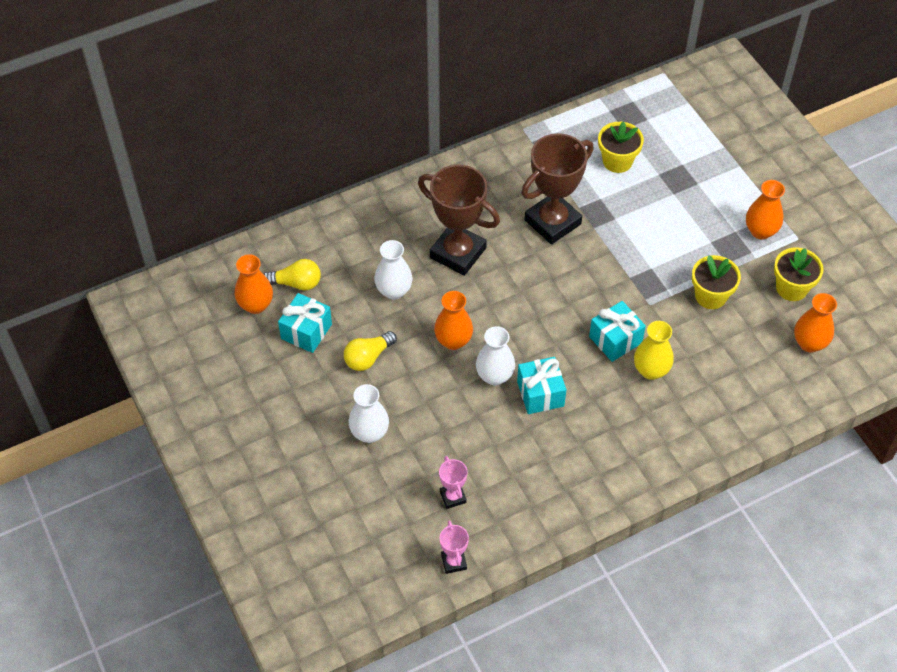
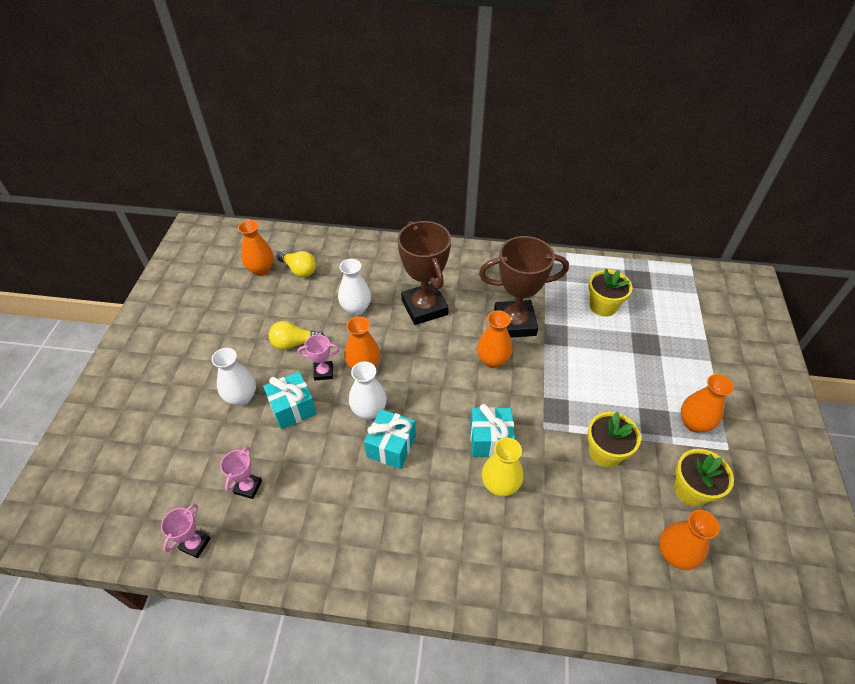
camera: 35 degrees right, 5 degrees down
turquoise gift [278,293,332,353] -> turquoise gift moved to [263,371,317,429]
none -> pink trophy [297,335,340,380]
none -> orange vase [477,310,513,368]

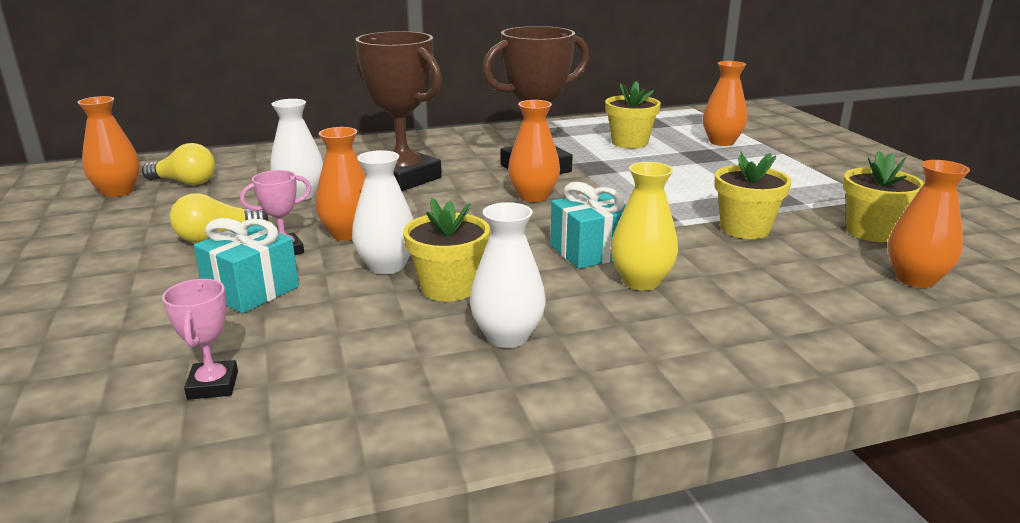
camera: 25 degrees left, 25 degrees down
pink trophy [161,504,211,558] -> none
white vase [211,348,256,406] -> white vase moved to [470,202,546,348]
turquoise gift [364,409,416,469] -> yellow flower pot [403,198,490,302]
orange vase [681,374,734,432] -> orange vase moved to [703,61,747,146]

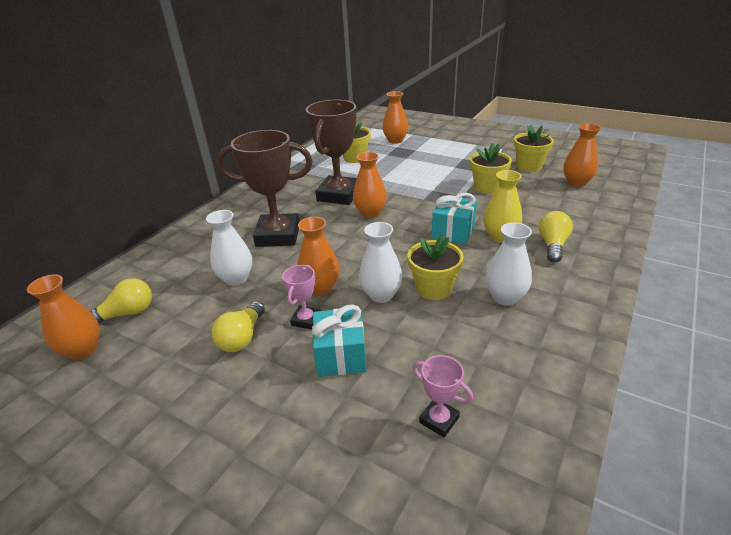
camera: 40 degrees left, 10 degrees up
none -> yellow light bulb [539,211,573,262]

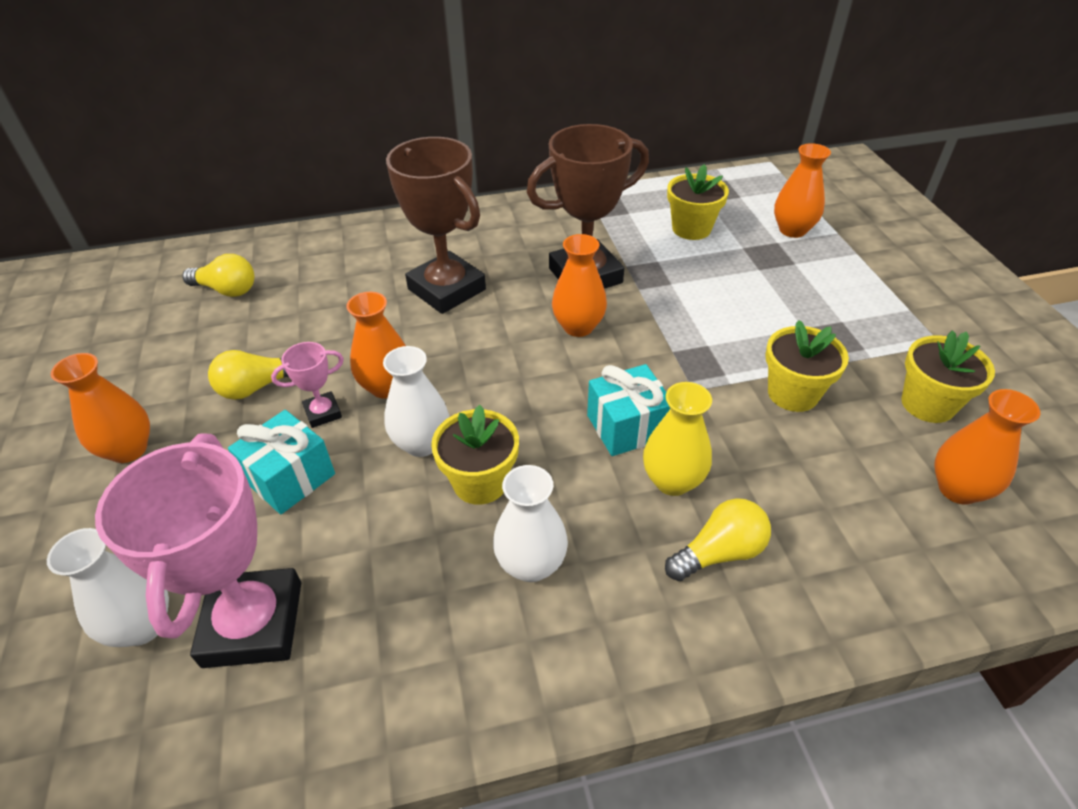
camera: 45 degrees right, 10 degrees up
orange vase [27,274,100,360] -> orange vase moved to [51,353,150,463]
white vase [206,210,252,286] -> white vase moved to [47,528,169,647]
pink trophy [413,355,473,437] -> pink trophy [95,433,301,668], size x2.18

